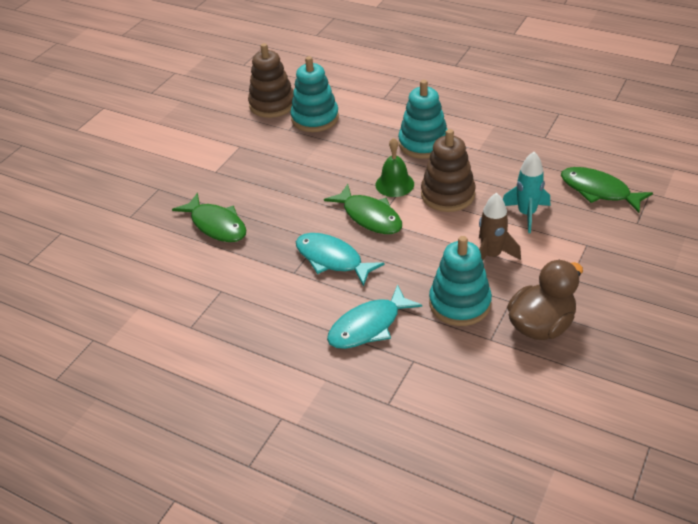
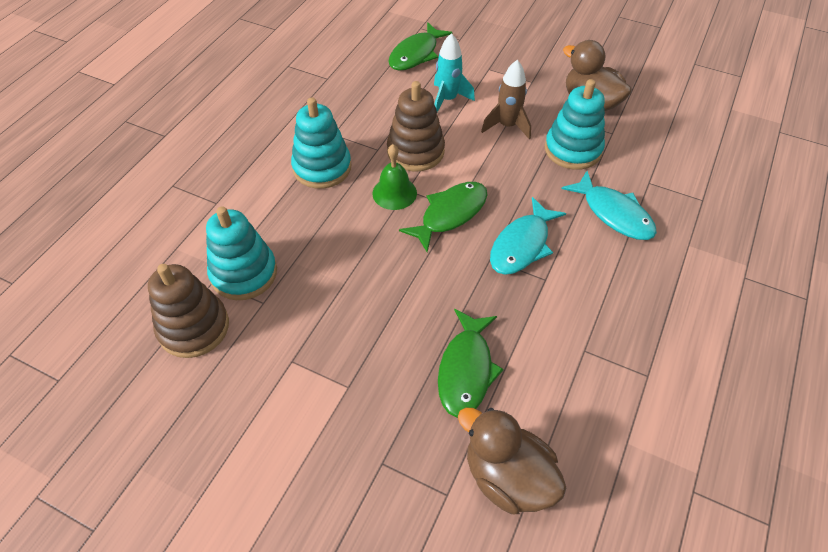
camera: 95 degrees left, 10 degrees up
green fish [172,193,246,242] -> green fish turned 150 degrees clockwise [438,309,504,418]
none -> brown duck [458,407,566,514]

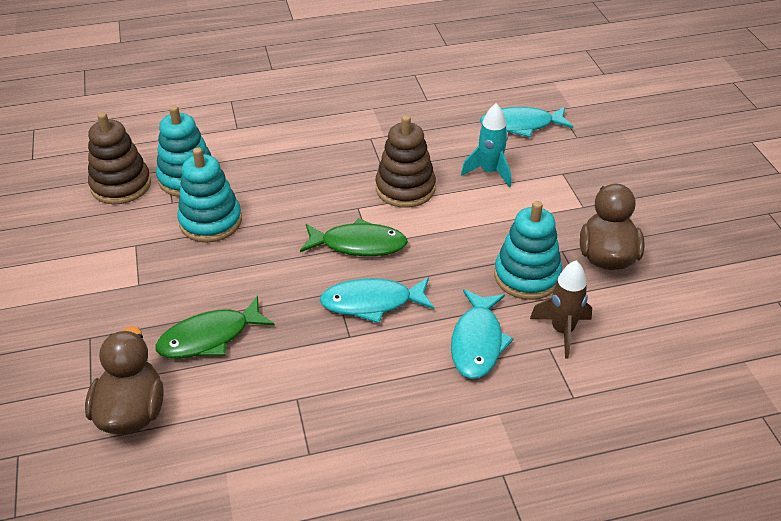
camera: 50 degrees right, 10 degrees down
turquoise stacking toy [291,97,351,189] -> turquoise stacking toy moved to [177,148,242,243]
green bell [372,144,417,210] -> none
green fish [388,22,453,71] -> turquoise fish [480,107,573,137]
brown rocket [481,60,531,139] -> brown rocket moved to [530,260,592,359]

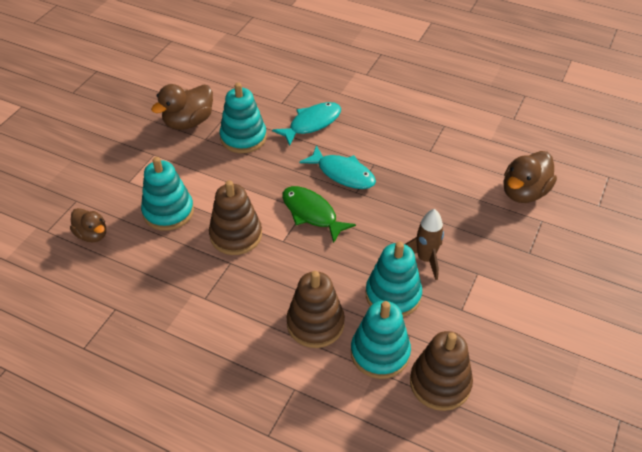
camera: 140 degrees left, 5 degrees up
green fish [155,296,275,358] -> none
turquoise rocket [461,103,511,187] -> turquoise stacking toy [141,157,194,231]
turquoise fish [480,107,573,137] -> brown duck [70,208,106,242]
brown rocket [530,260,592,359] -> brown rocket moved to [405,209,444,280]
none -> brown stacking toy [287,271,345,348]

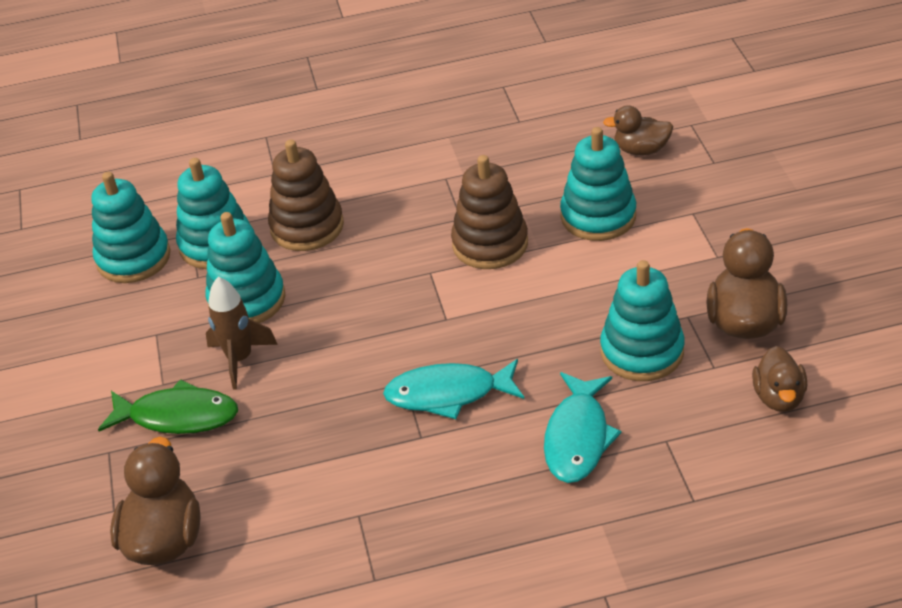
camera: 145 degrees right, 5 degrees down
green fish [282,186,356,243] -> green fish moved to [98,379,238,434]
brown stacking toy [410,331,473,411] -> turquoise stacking toy [91,172,171,283]
none -> brown duck [752,346,807,412]

